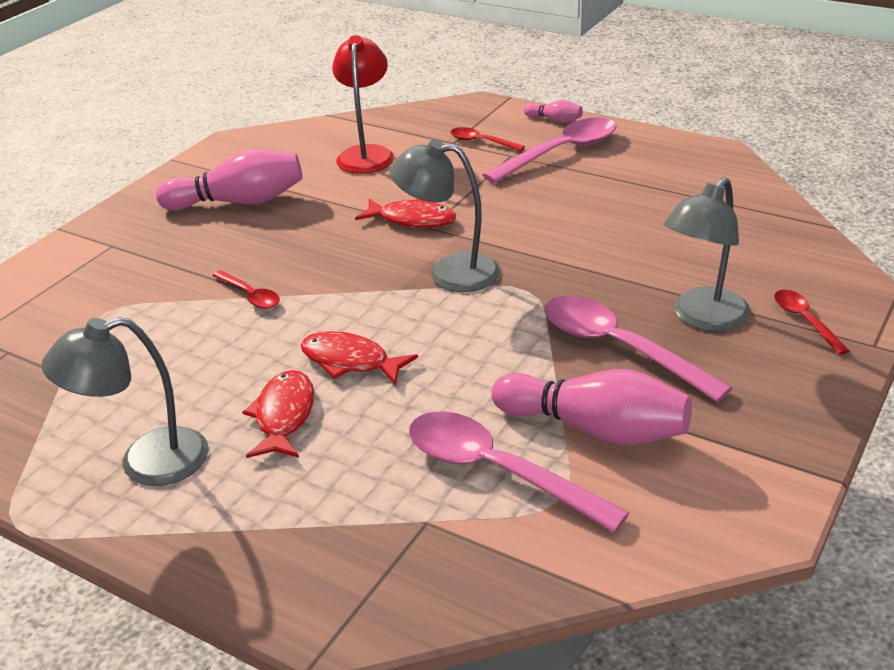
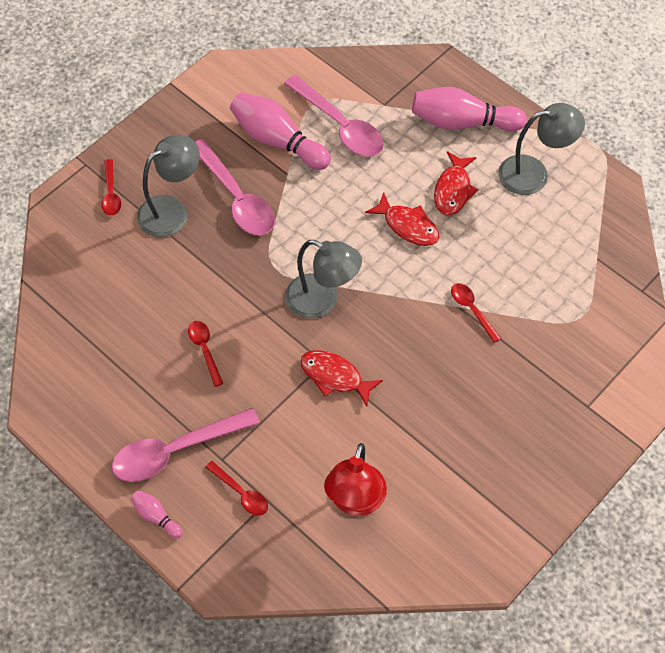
camera: 170 degrees left, 25 degrees up
pink bowling pin [156,149,303,211] -> pink bowling pin moved to [412,87,527,132]
none -> red spoon [188,321,223,387]

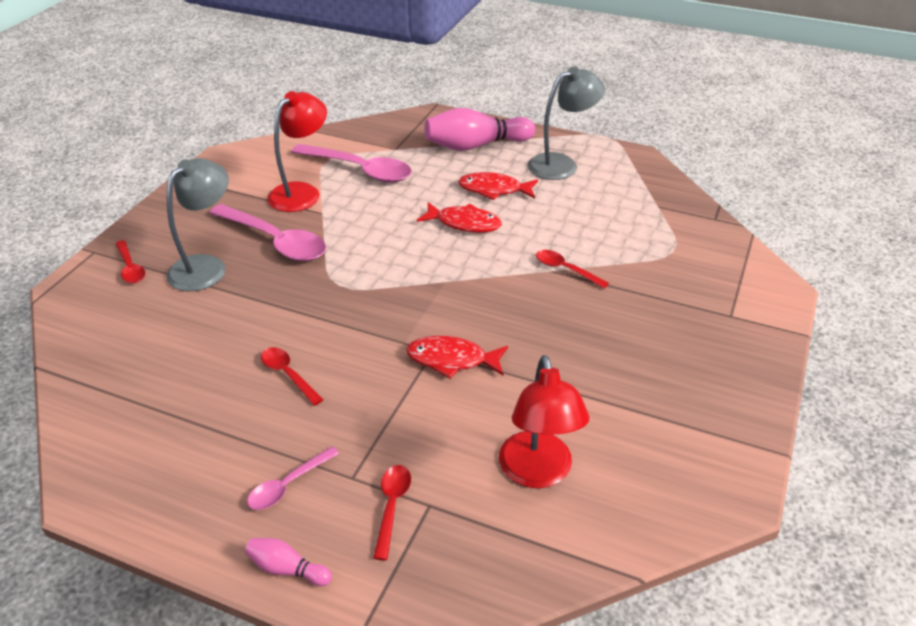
camera: 20 degrees left, 20 degrees down
pink spoon [112,408,260,482] -> pink spoon [247,446,339,510], size x0.51
red spoon [205,461,268,516] -> red spoon turned 105 degrees counterclockwise [373,465,411,560]
pink bowling pin [230,92,331,170] -> red lamp [267,91,327,212]
grey lamp [285,240,362,319] -> none
red fish [434,151,478,215] -> red fish turned 105 degrees clockwise [458,172,538,200]

